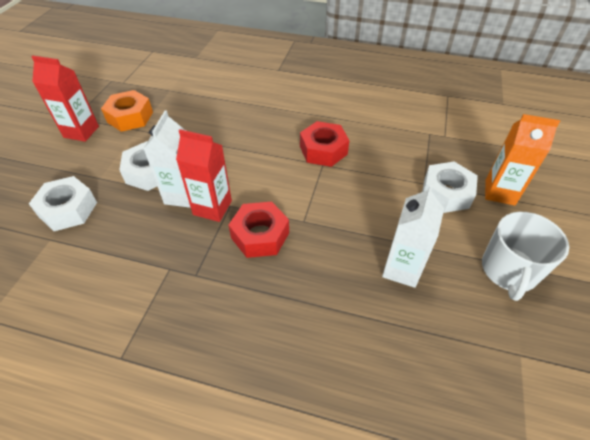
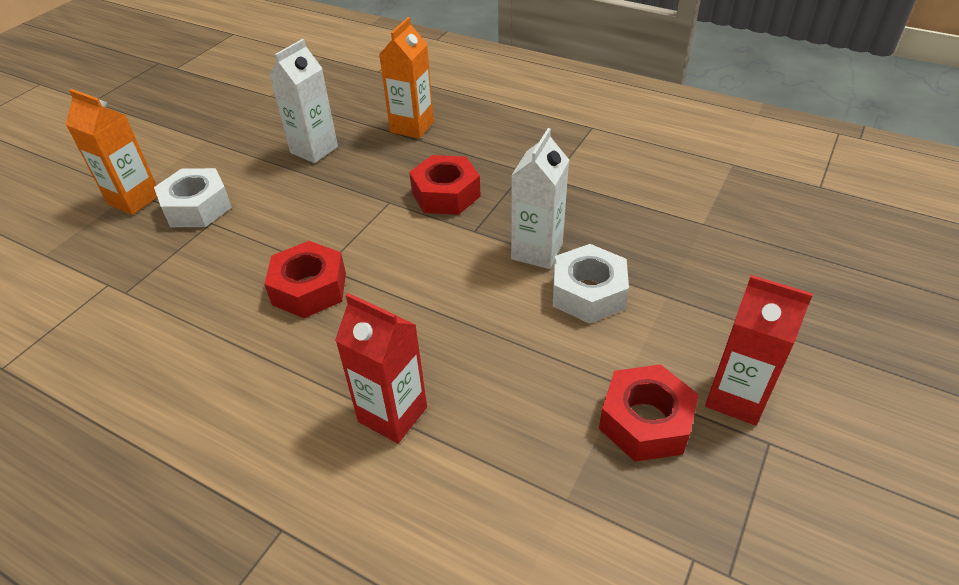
camera: 165 degrees left, 5 degrees down
white nut [29,176,97,231] -> none
orange nut [101,90,153,132] -> red nut [599,364,699,462]
red carton [176,129,232,222] -> red carton moved to [335,293,427,443]
white mug [482,212,569,301] -> none
none -> orange carton [379,17,434,139]

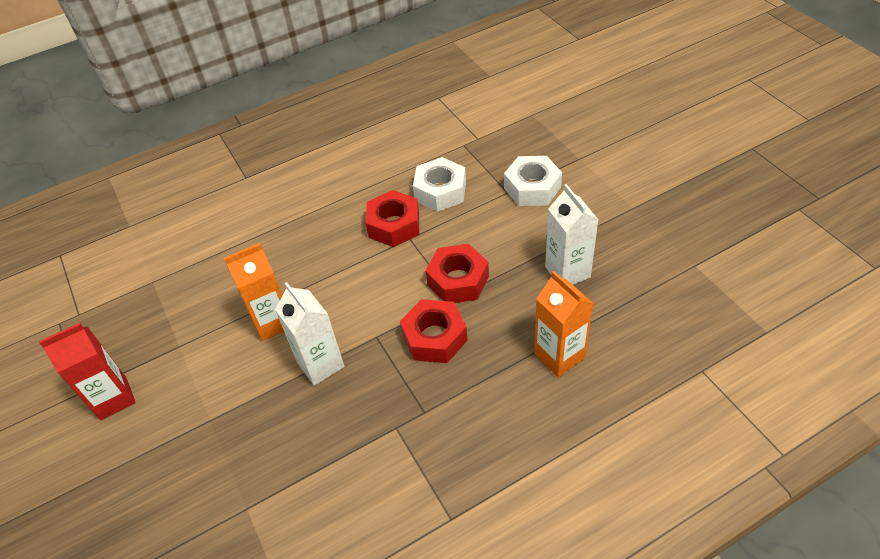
camera: 125 degrees right, 5 degrees up
orange carton [65,89,157,215] -> orange carton moved to [224,243,284,341]
red carton [335,293,427,443] -> none
white nut [553,244,629,323] -> white nut moved to [413,157,466,212]
red nut [599,364,699,462] -> red nut moved to [425,244,489,303]

